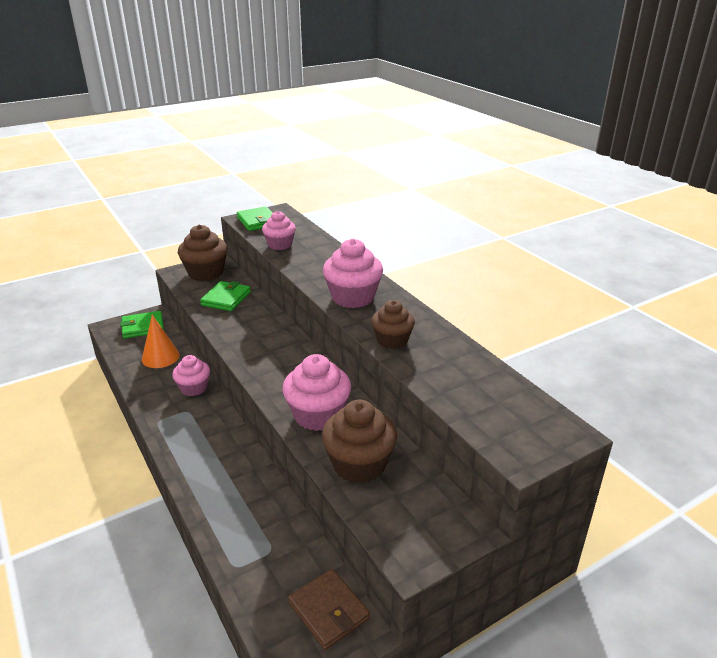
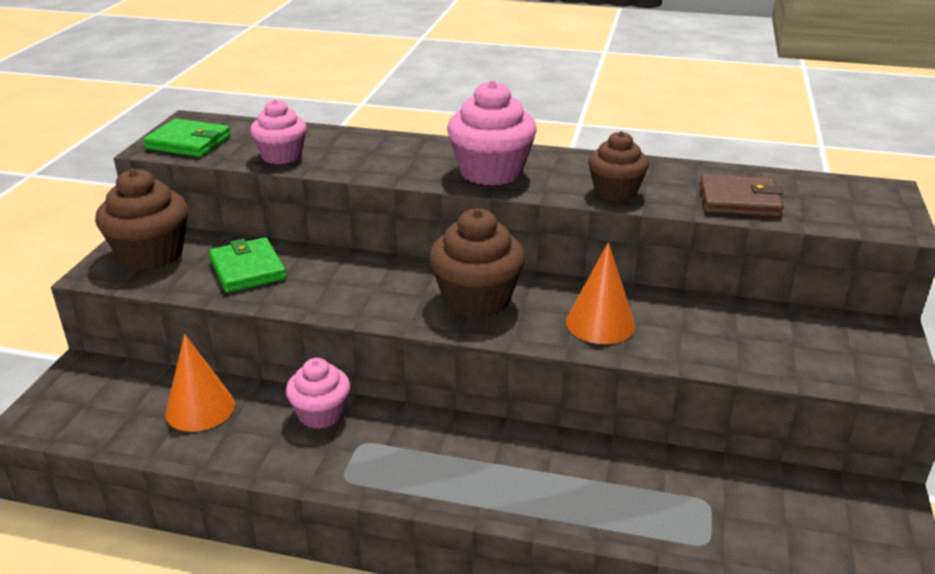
camera: 45 degrees left, 0 degrees up
green wallet [120,311,164,339] -> none
pink cupcake [283,354,351,431] -> orange cone [566,242,635,344]
brown wallet [288,569,370,650] -> brown wallet moved to [699,174,784,217]
brown cupcake [322,400,397,483] -> brown cupcake moved to [429,208,525,318]

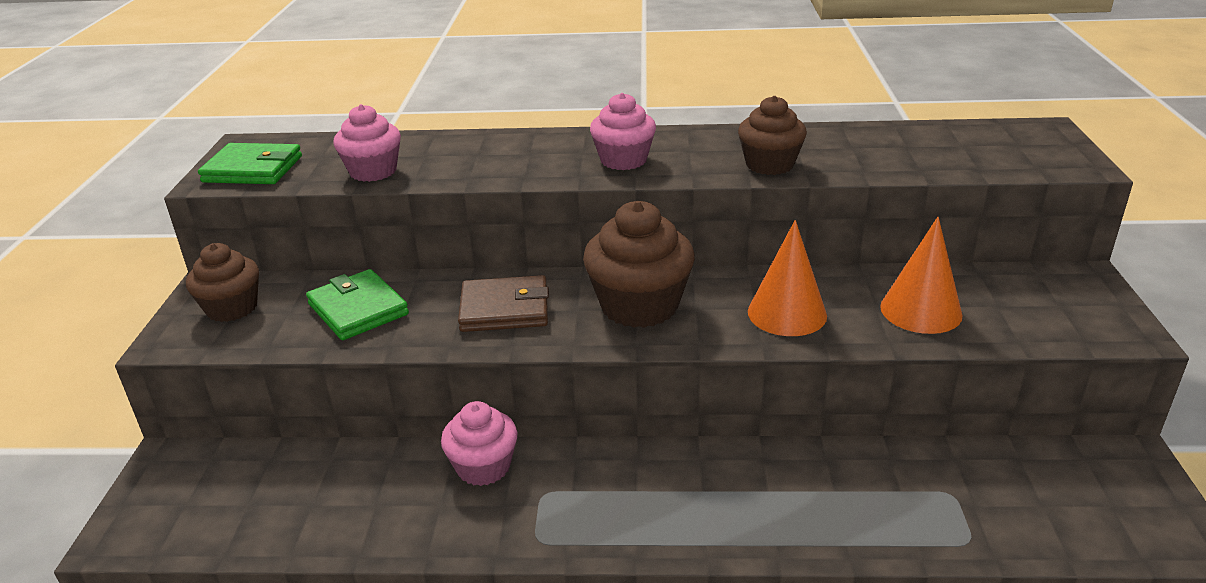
camera: 10 degrees left, 0 degrees up
brown cupcake [95,168,188,270] -> brown cupcake [186,243,259,322], size x0.65
orange cone [165,334,235,432] -> orange cone moved to [880,217,963,334]
pink cupcake [447,80,537,186] -> pink cupcake [590,93,656,170], size x0.65
brown wallet [699,174,784,217] -> brown wallet moved to [458,275,549,332]

